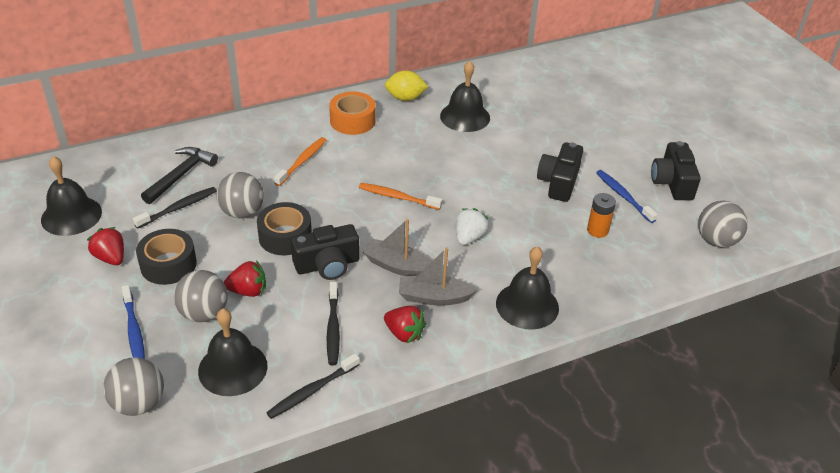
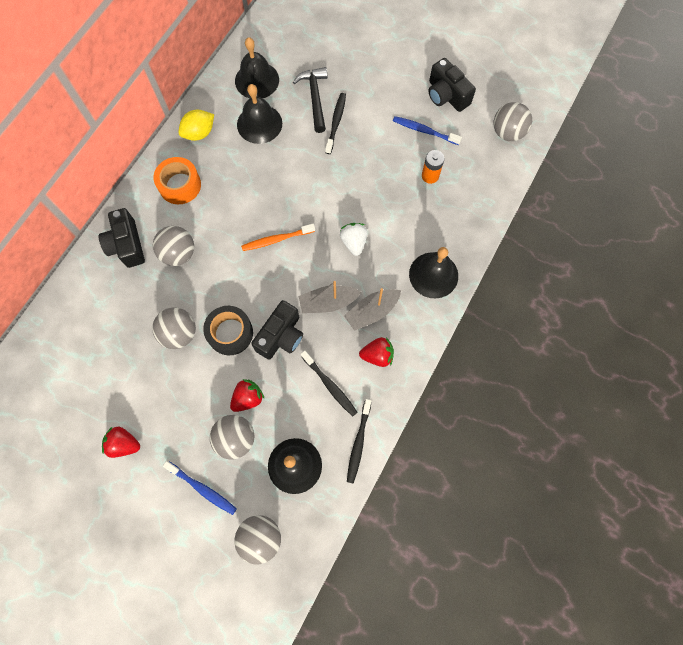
camera: 35 degrees left, 30 degrees up
black bell [41,156,102,236] -> black bell moved to [235,37,279,98]
black toothbrush [133,187,217,229] -> black toothbrush moved to [325,93,346,154]
black tape [136,229,197,285] -> none
black hammer [141,147,218,204] -> black hammer moved to [293,67,327,133]
orange toothbrush [274,137,326,186] -> grey ball [153,226,194,266]
black camera [537,142,583,202] -> black camera moved to [99,208,145,268]

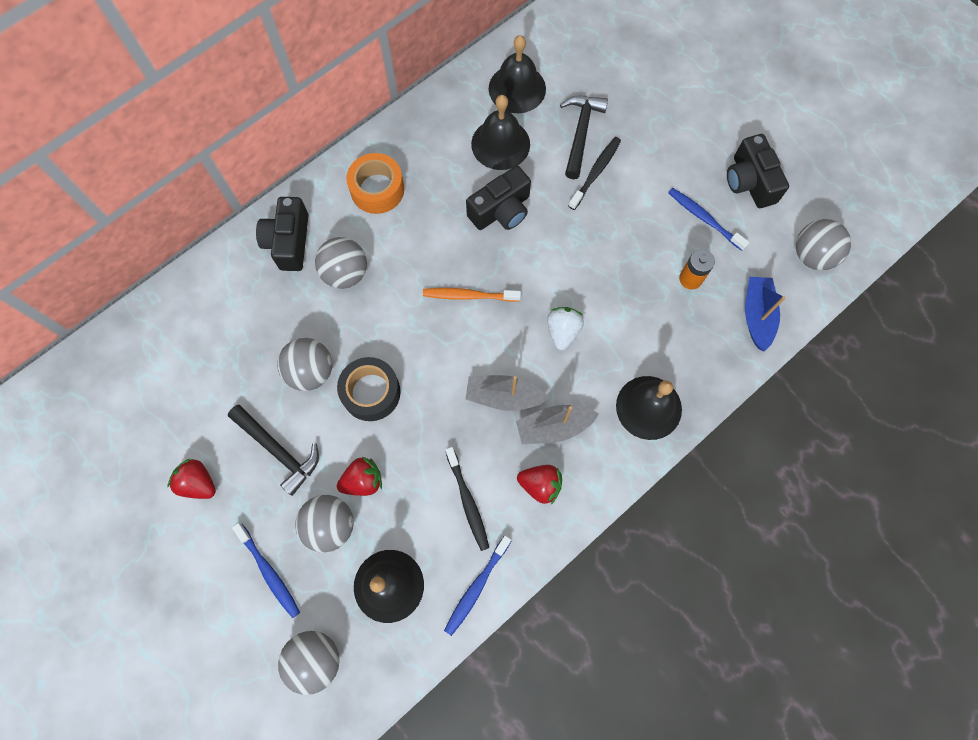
camera: 20 degrees right, 0 degrees up
yellow lemon [178,110,214,141] -> none
black camera [251,300,303,360] -> black camera moved to [466,166,531,230]
black toothbrush [347,399,371,484] -> blue toothbrush [444,536,511,636]
none -> black hammer [228,405,319,496]
none -> blue boat [745,277,785,351]

